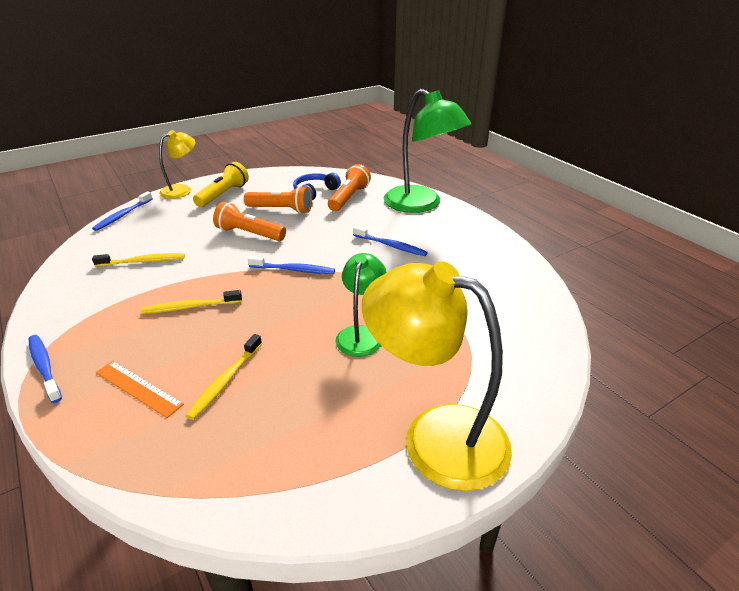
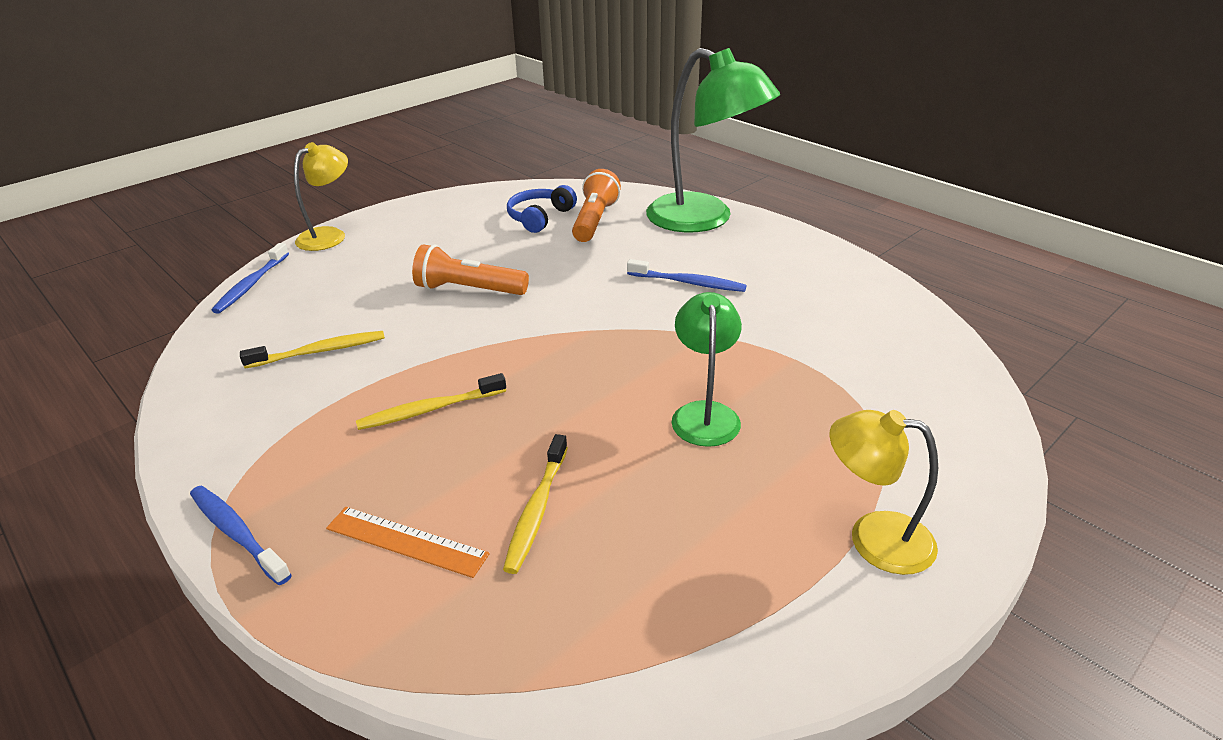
camera: 10 degrees left, 0 degrees up
yellow flashlight [193,162,249,207] -> none
orange flashlight [244,186,312,214] -> none
blue toothbrush [248,256,335,274] -> none
yellow lamp [362,261,512,491] -> yellow lamp [829,410,938,575], size x0.55

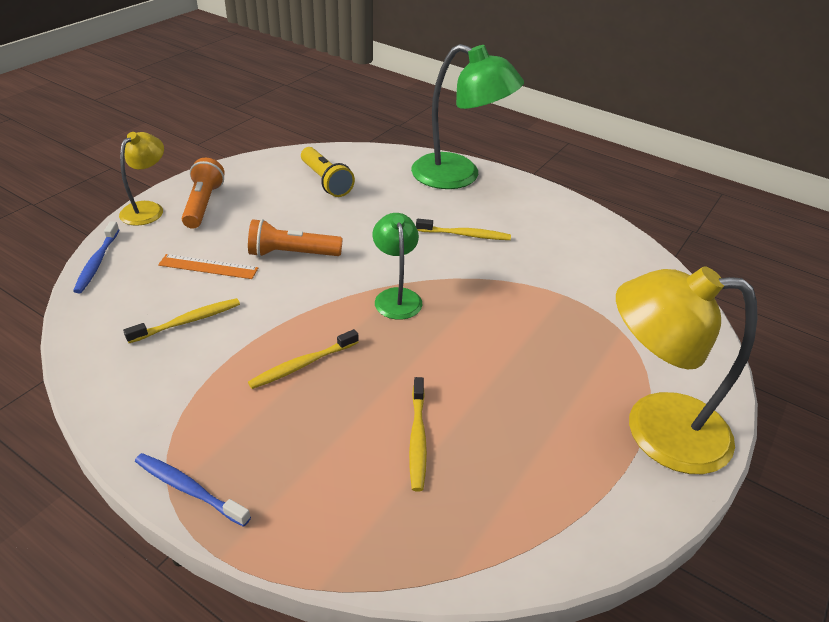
camera: 15 degrees left, 5 degrees up
orange ruler [326,507,490,578] -> orange ruler moved to [158,254,258,279]
blue headphones [507,185,577,233] -> yellow flashlight [301,147,355,197]
orange flashlight [572,169,621,242] -> orange flashlight moved to [182,158,225,229]
blue toothbrush [627,259,747,292] -> yellow toothbrush [416,219,511,240]
green lamp [671,292,742,447] -> green lamp moved to [373,213,422,320]
yellow lamp [829,410,938,575] -> yellow lamp [616,266,757,474], size x1.80

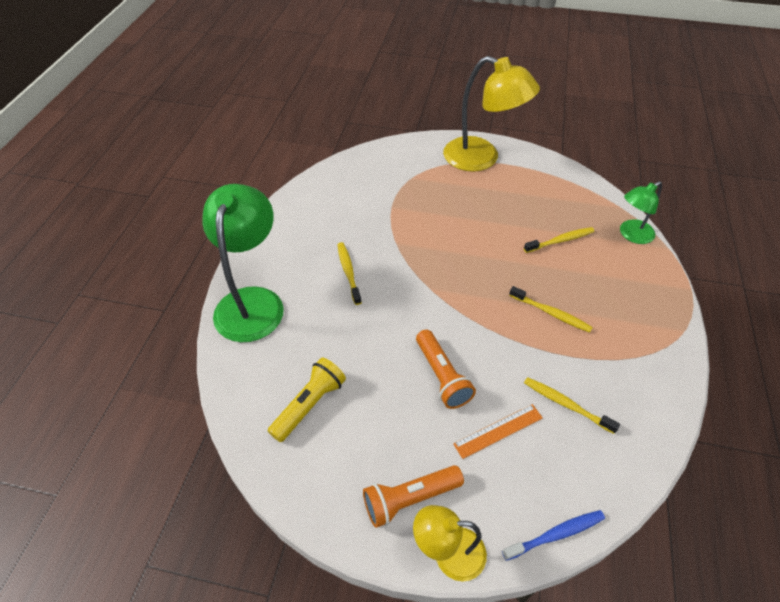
camera: 110 degrees left, 10 degrees up
blue toothbrush [135,453,251,527] -> none
orange ruler [158,254,258,279] -> orange ruler turned 75 degrees clockwise [453,404,543,459]
green lamp [373,213,422,320] -> green lamp moved to [620,181,662,244]
yellow lamp [616,266,757,474] -> yellow lamp turned 45 degrees counterclockwise [443,56,540,172]

